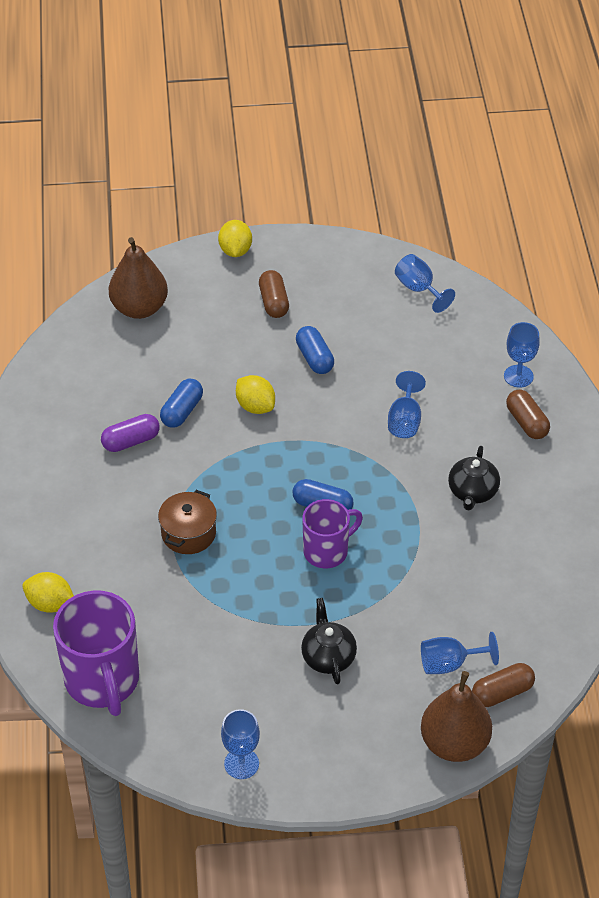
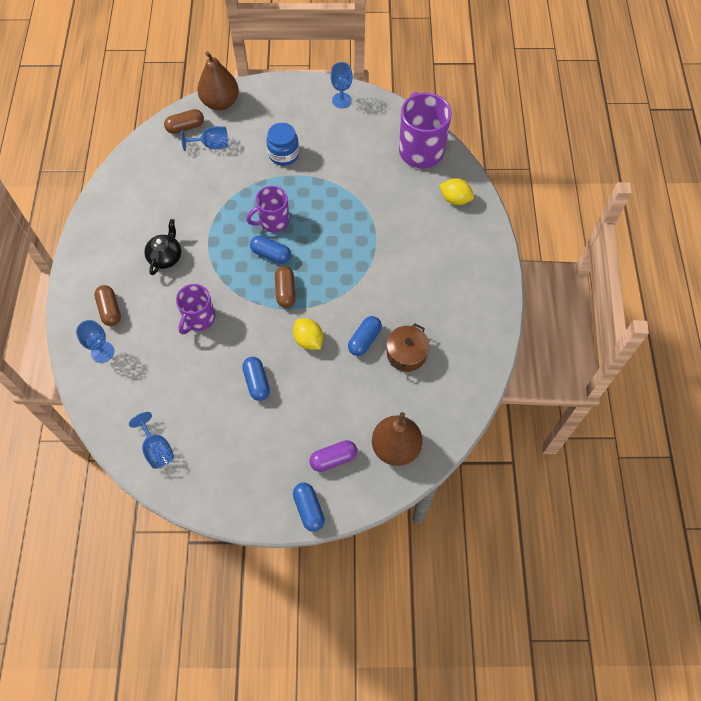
camera: 175 degrees left, 15 degrees up
purple capsule [101,414,160,452] -> purple capsule moved to [309,440,357,472]
brown pot [158,490,217,554] -> brown pot moved to [386,323,430,372]
yellow lemon [218,220,252,257] -> blue capsule [293,483,325,532]
brown capsule [259,270,289,318] -> brown capsule moved to [275,266,296,308]
black teapot [301,598,357,684] -> blue jar [267,123,299,166]
blue goblet [388,371,426,438] -> purple mug [176,284,215,335]

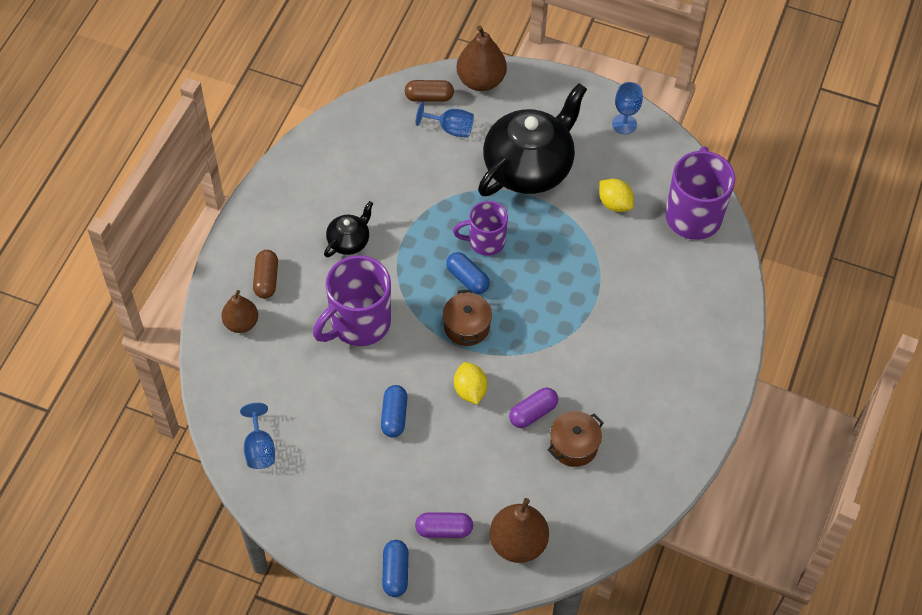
camera: 20 degrees right, 5 degrees down
blue goblet [76,320,114,363] -> brown pear [221,290,258,333]
purple mug [176,284,215,335] -> purple mug [313,255,391,346], size x1.61
blue jar [267,123,299,166] -> black teapot [478,83,587,196]
brown capsule [275,266,296,308] -> brown pot [443,290,492,346]
blue capsule [348,316,382,356] -> purple capsule [509,388,558,428]
yellow lemon [439,178,474,205] -> yellow lemon moved to [599,179,634,212]

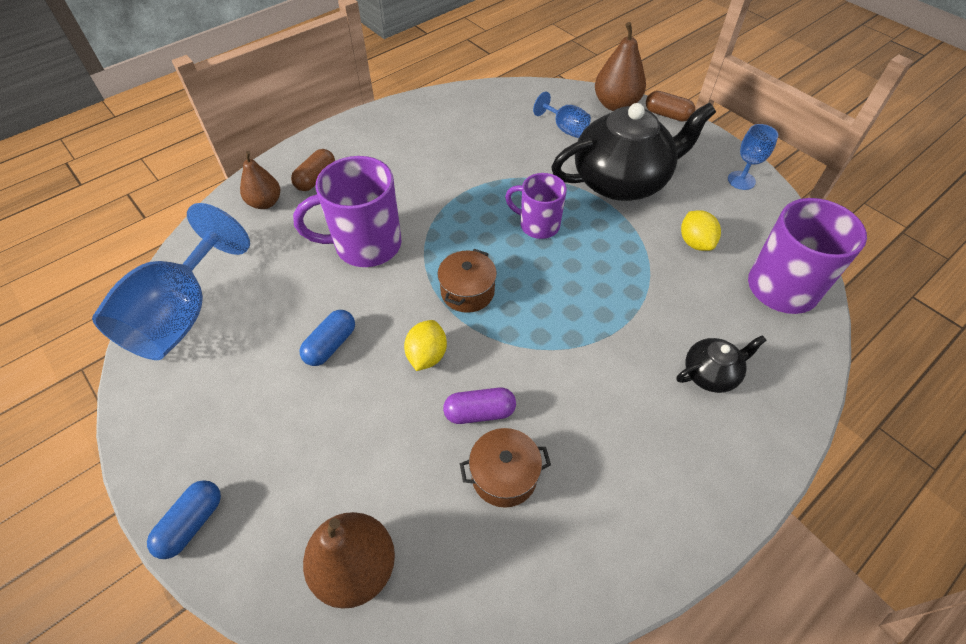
camera: 30 degrees right, 5 degrees down
blue goblet [240,403,275,469] -> blue goblet [92,203,250,360], size x2.13
black teapot [324,201,373,257] -> black teapot moved to [677,335,767,393]
brown capsule [405,80,454,102] -> brown capsule moved to [646,91,695,121]
purple capsule [415,512,473,538] -> none
blue capsule [446,252,490,294] -> none

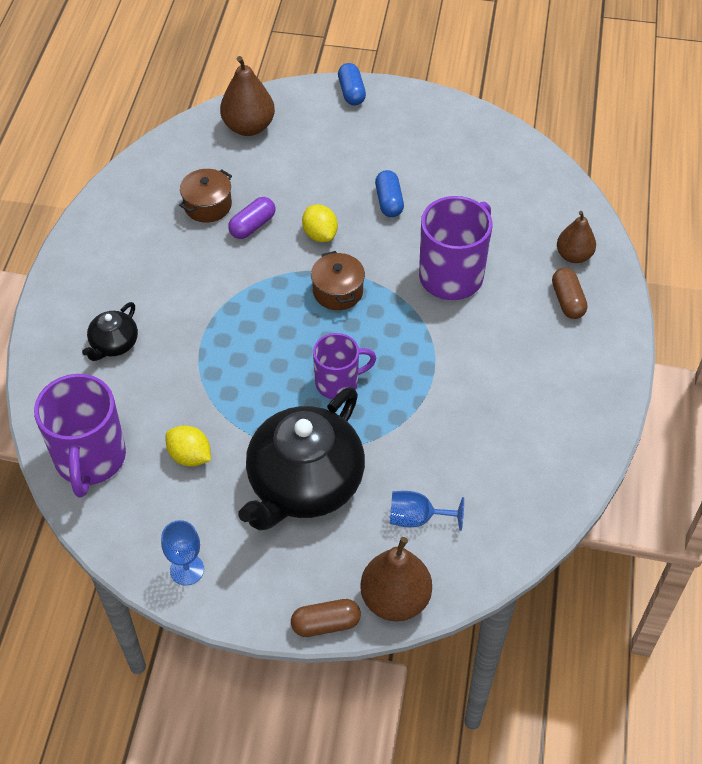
camera: 140 degrees right, 0 degrees up
blue goblet [92,203,250,360] -> none

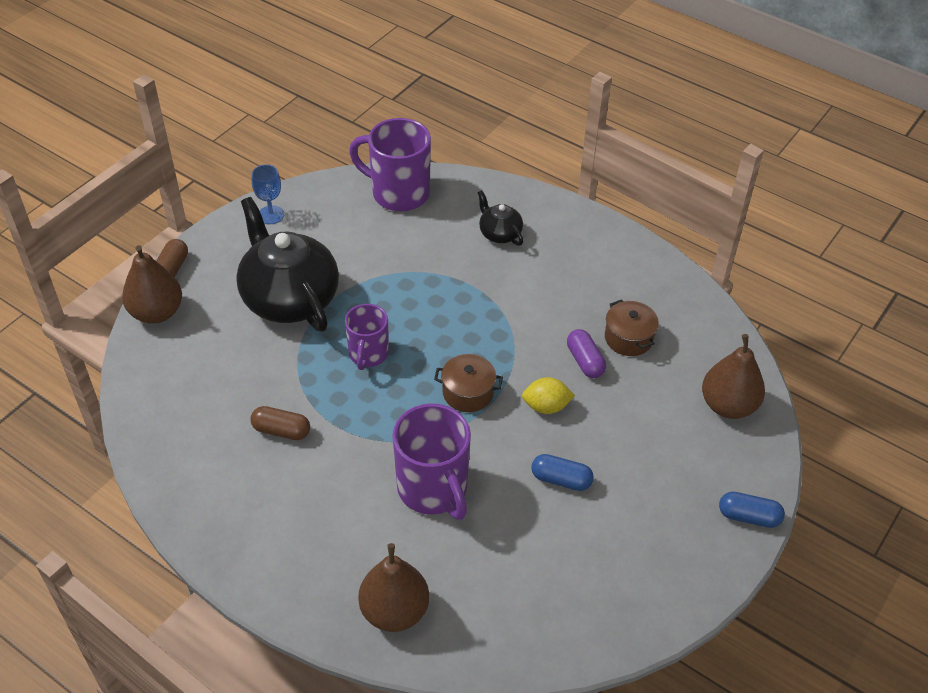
camera: 115 degrees right, 5 degrees down
yellow lemon [165,425,211,467] -> none
blue goblet [390,491,464,531] -> none
brown capsule [552,268,588,319] -> brown capsule moved to [250,406,310,440]
brown pear [557,211,596,263] -> brown pear [358,543,429,632], size x1.51

